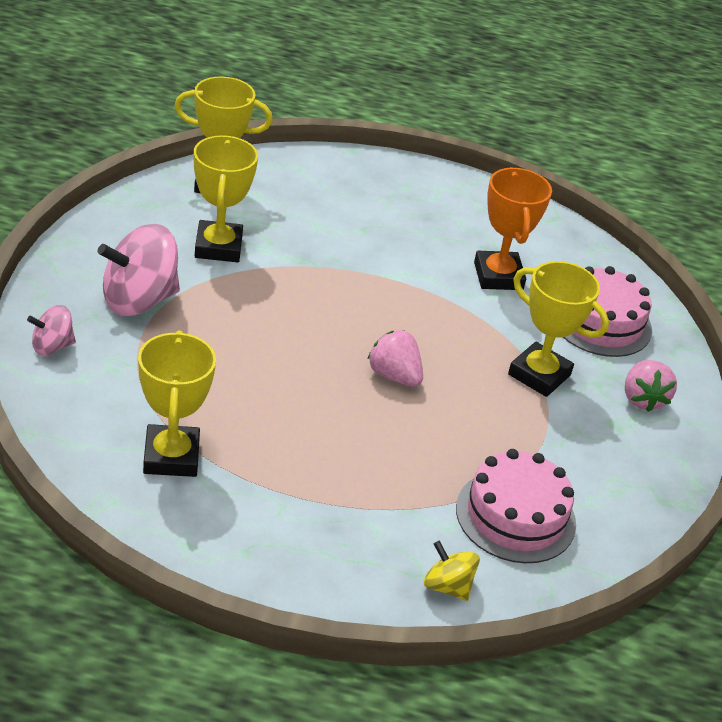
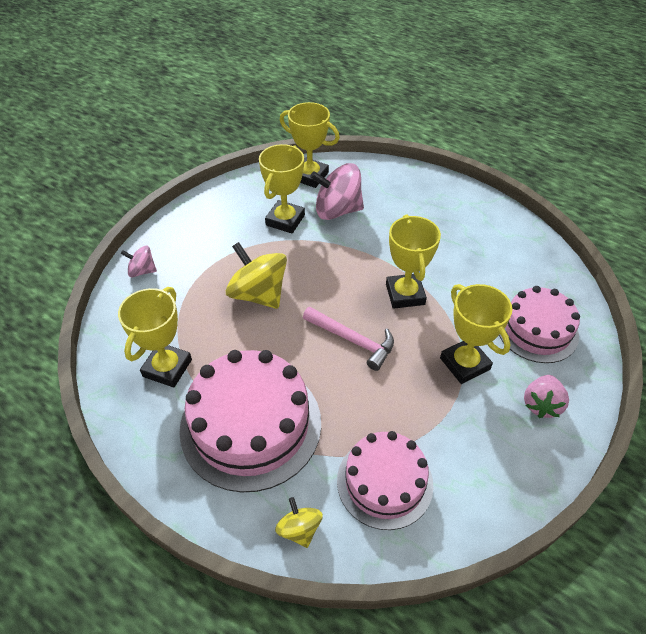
camera: 30 degrees right, 10 degrees up
pink spinning top [98,224,180,316] -> pink spinning top moved to [310,163,364,220]
pink strawberry [367,330,423,387] -> pink hammer [303,307,394,371]
orange trophy [474,167,552,290] -> none
none -> pink cake [179,350,321,492]
none -> yellow spinning top [226,242,287,309]
none -> yellow trophy [386,214,441,309]

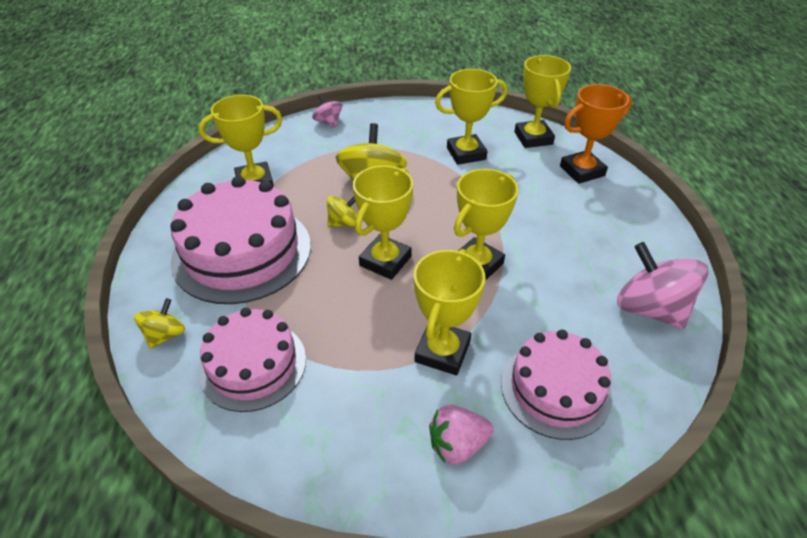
camera: 50 degrees right, 5 degrees down
pink hammer [303,307,394,371] -> yellow trophy [353,165,413,280]
pink spinning top [310,163,364,220] -> pink spinning top moved to [617,242,709,329]
none -> yellow spinning top [327,196,357,227]
none -> orange trophy [560,84,632,184]

